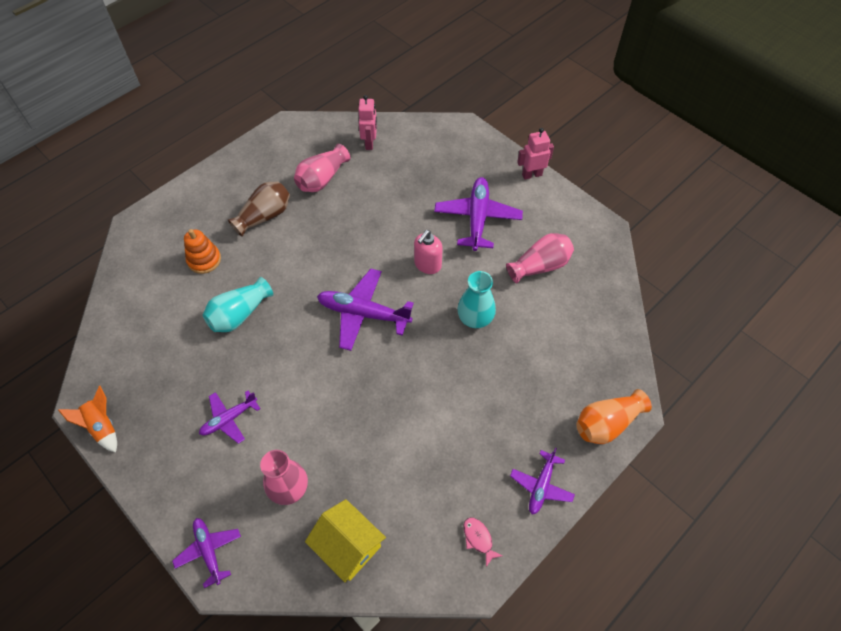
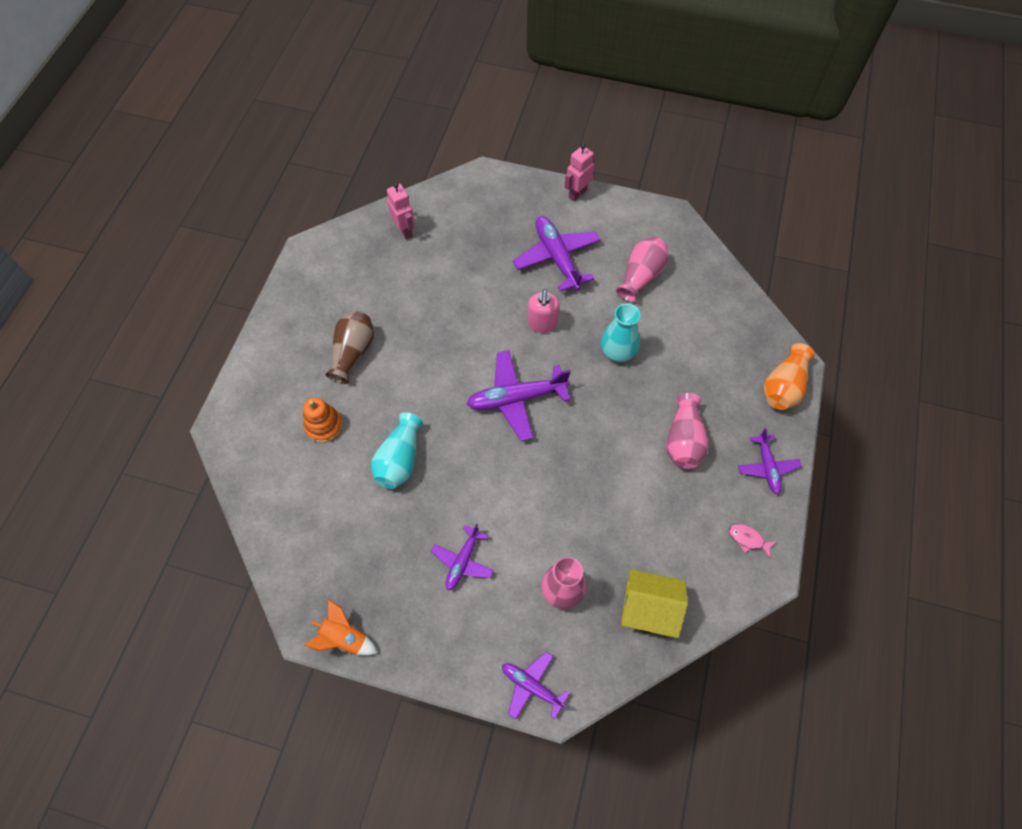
camera: 30 degrees left, 5 degrees up
pink vase [294,144,350,192] -> pink vase moved to [666,393,708,469]

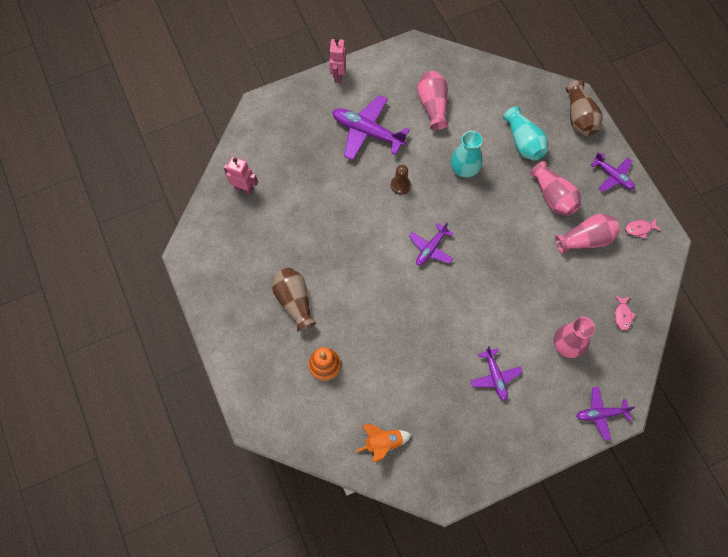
camera: 40 degrees left, 5 degrees up
orange rocket [304,599,378,656] -> orange rocket moved to [356,424,412,463]
turquoise vase [371,412,423,489] -> turquoise vase moved to [503,106,548,161]
purple plane [466,350,570,441] -> purple plane [409,222,454,266], size x0.60
pink soap dispenser [527,289,560,333] -> brown pawn [391,165,411,195]
yellow house [621,569,688,638] -> pink fish [615,295,636,331]
orange vase [763,343,815,410] -> brown vase [566,80,603,136]
none -> pink vase [555,214,620,254]

